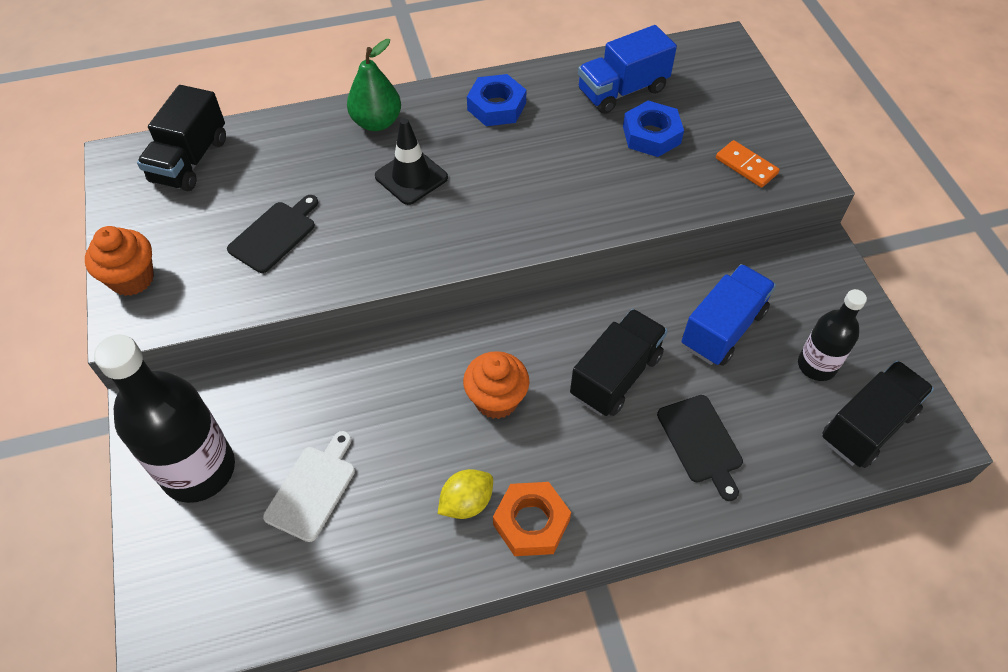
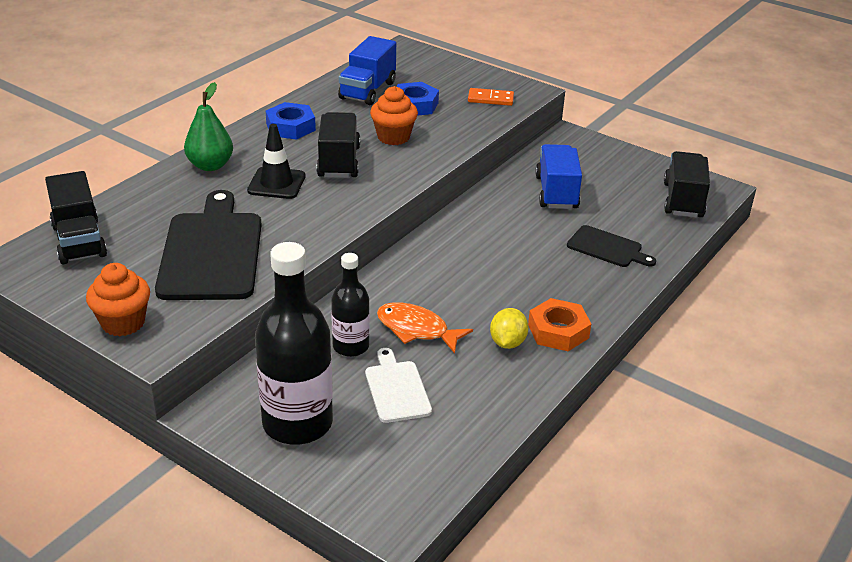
camera: 40 degrees left, 20 degrees down
black cutting board [227,195,318,273] -> black cutting board [155,190,262,300], size x1.91
orange cupcake [463,351,529,419] -> orange cupcake moved to [370,86,418,145]
black truck [570,309,668,416] -> black truck moved to [316,112,360,178]
black bottle [798,289,867,381] -> black bottle moved to [331,253,370,357]
none -> orange fish [377,302,473,354]

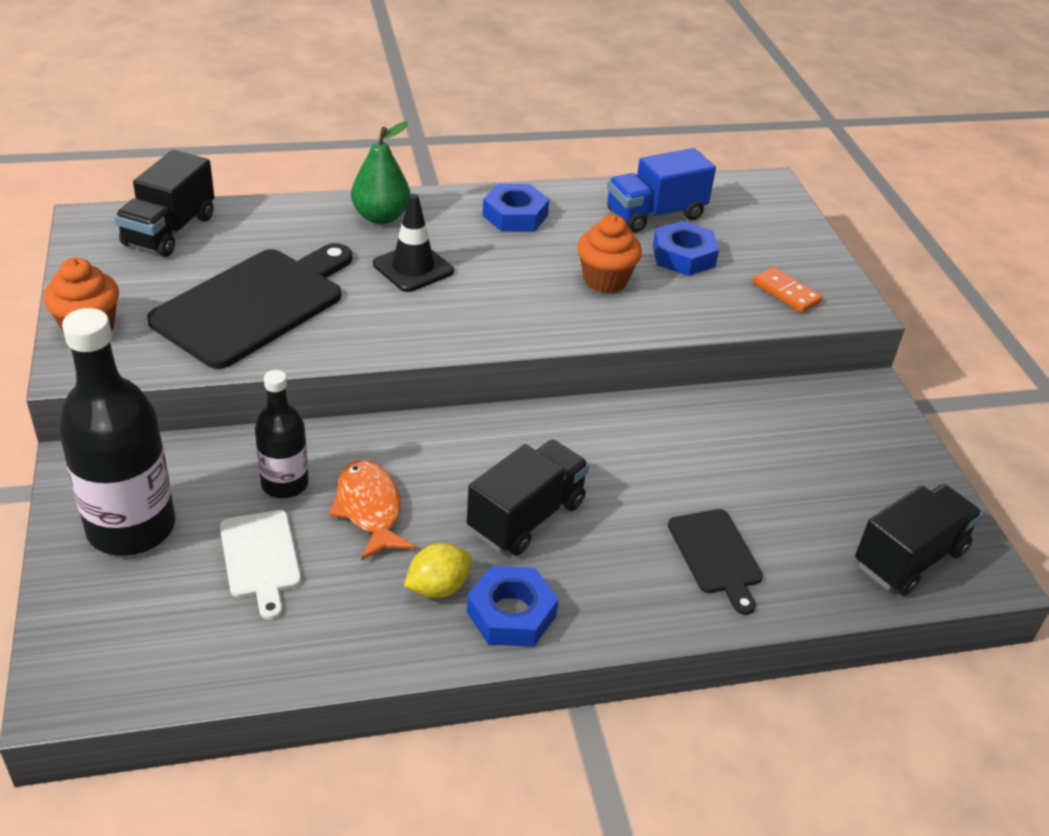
camera: 40 degrees right, 5 degrees up
black truck [316,112,360,178] -> black truck moved to [467,440,589,556]
white cutting board [365,348,432,423] -> white cutting board turned 135 degrees clockwise [220,510,301,620]
orange nut [528,298,591,351] -> blue nut [467,566,559,647]
blue truck [535,144,582,209] -> none

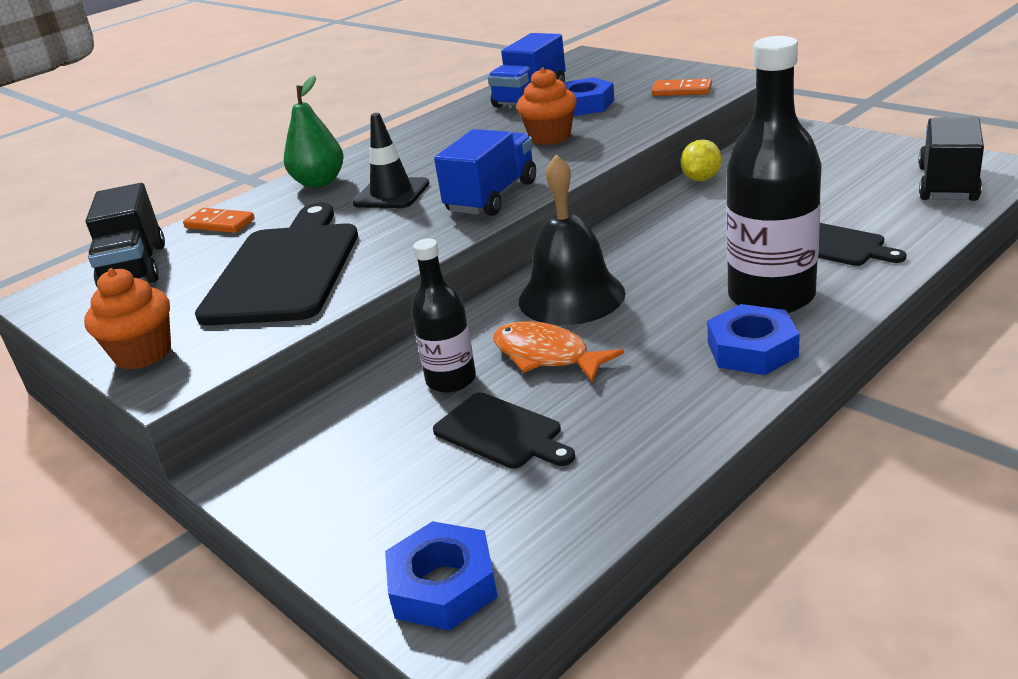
camera: 25 degrees left, 10 degrees down
black bottle [58,308,175,556] -> black bottle moved to [726,36,822,313]
white cutting board [220,510,301,620] -> black cutting board [433,392,575,469]
yellow lemon [404,543,472,598] -> yellow lemon moved to [681,139,722,181]
black truck [467,440,589,556] -> none
blue nut [482,184,549,232] -> blue nut moved to [385,521,498,631]
none -> orange domino [183,208,255,233]
none -> blue truck [434,129,536,216]
none -> black bell [519,154,625,325]

